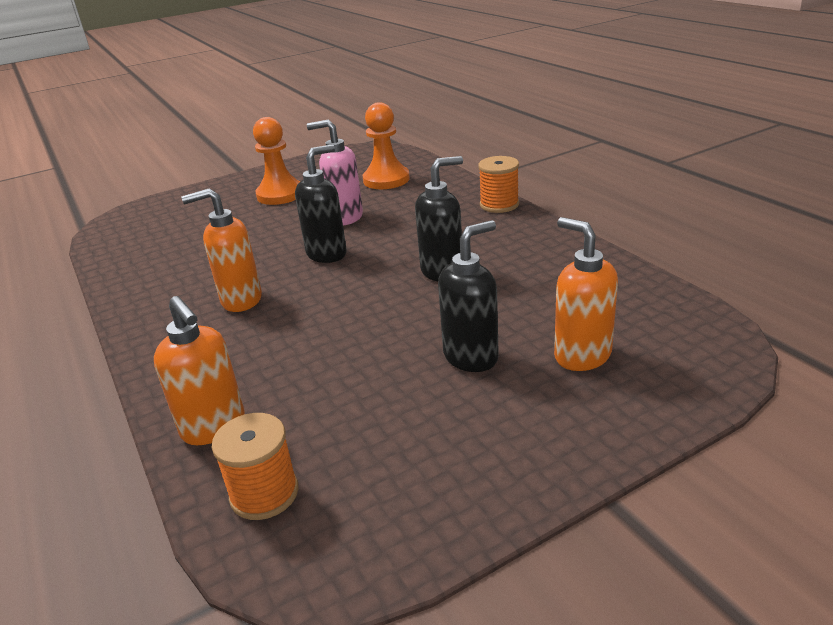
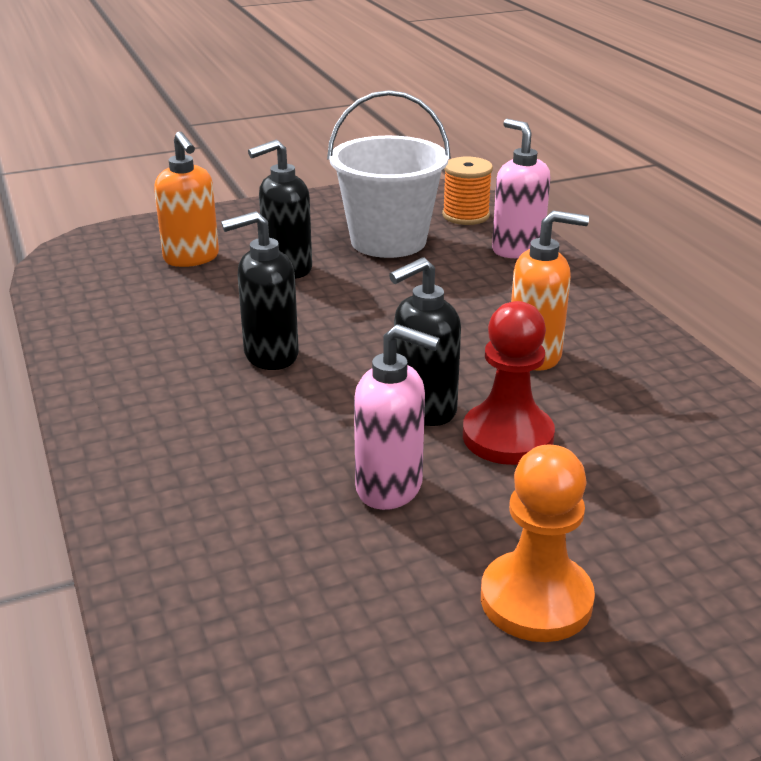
camera: 175 degrees left, 0 degrees up
orange soap dispenser [154,296,245,445] -> pink soap dispenser [492,119,550,258]
orange pawn [362,102,410,189] -> none
orange spool [478,156,519,213] -> none
none -> white bucket [327,90,451,258]
none -> red pawn [463,301,555,465]

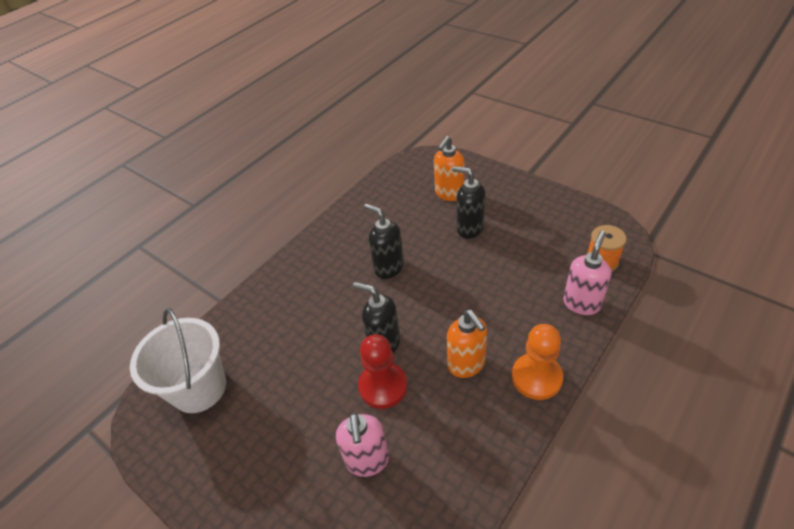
camera: 65 degrees right, 15 degrees up
white bucket [327,90,451,258] -> white bucket moved to [130,308,226,413]
pink soap dispenser [354,324,440,510] -> pink soap dispenser moved to [336,412,389,477]
orange pawn [481,445,595,642] -> orange pawn moved to [512,324,563,400]

